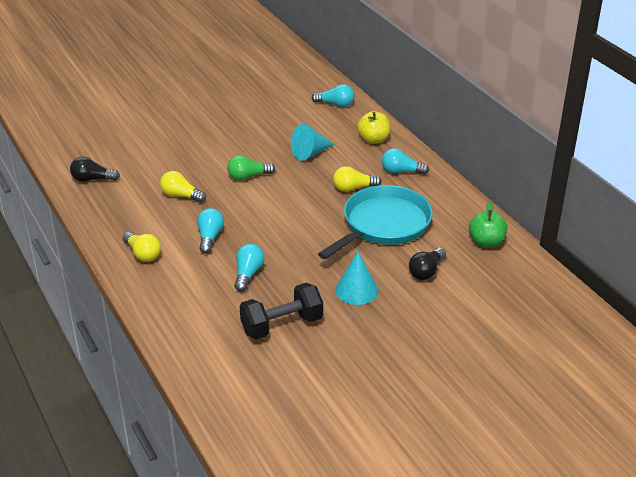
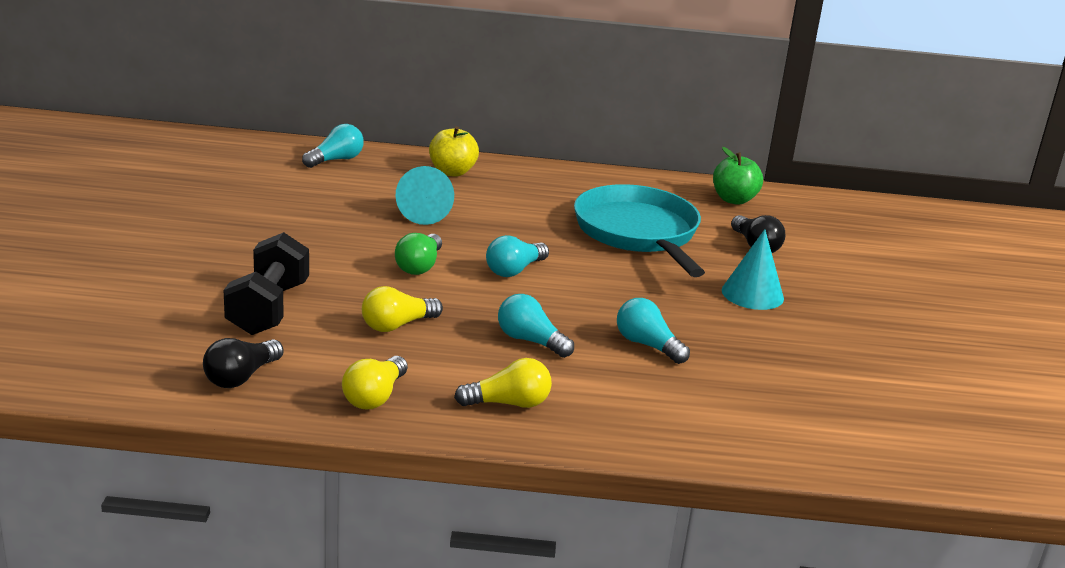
camera: 60 degrees left, 10 degrees down
black dumbbell [240,283,323,340] -> black dumbbell moved to [224,232,309,335]
yellow light bulb [333,166,381,192] -> yellow light bulb moved to [342,356,408,409]
turquoise light bulb [382,148,429,175] -> turquoise light bulb moved to [486,235,549,277]

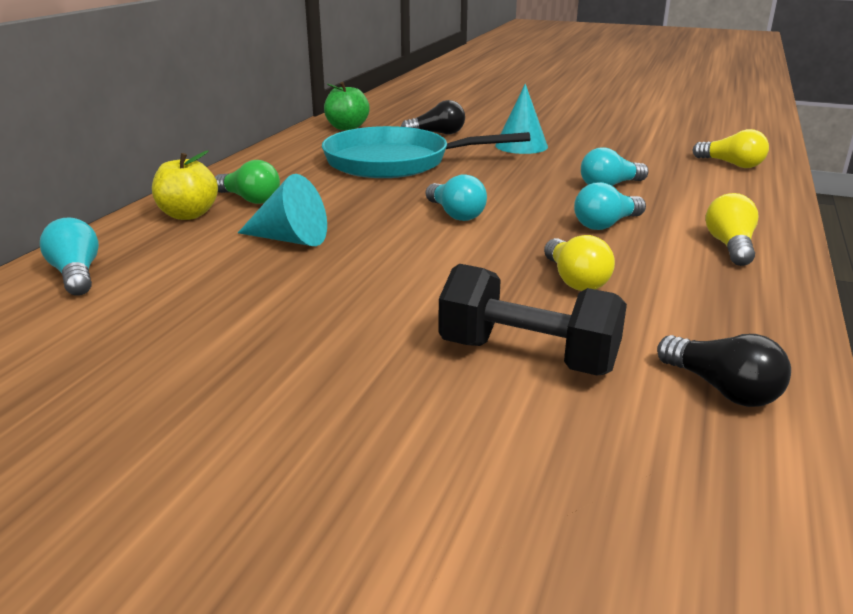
camera: 70 degrees left, 0 degrees up
yellow light bulb [342,356,408,409] -> yellow light bulb moved to [693,129,769,168]
green light bulb [395,233,442,275] -> green light bulb moved to [215,160,280,204]

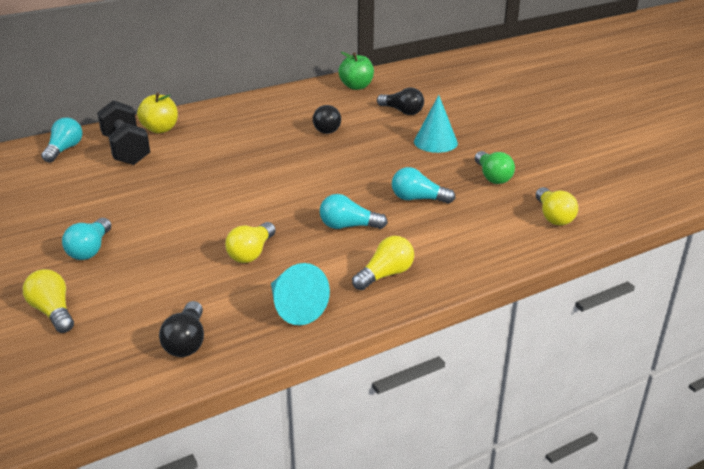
camera: 40 degrees right, 5 degrees up
green light bulb [215,160,280,204] -> green light bulb moved to [475,151,515,184]
turquoise cone [238,174,327,246] -> turquoise cone moved to [271,263,330,325]
turquoise pan [322,126,530,178] -> black light bulb [313,105,341,134]
turquoise light bulb [426,174,487,221] -> turquoise light bulb moved to [62,218,111,260]
black dumbbell [438,264,627,375] -> black dumbbell moved to [97,100,150,165]
none -> yellow light bulb [23,269,74,333]

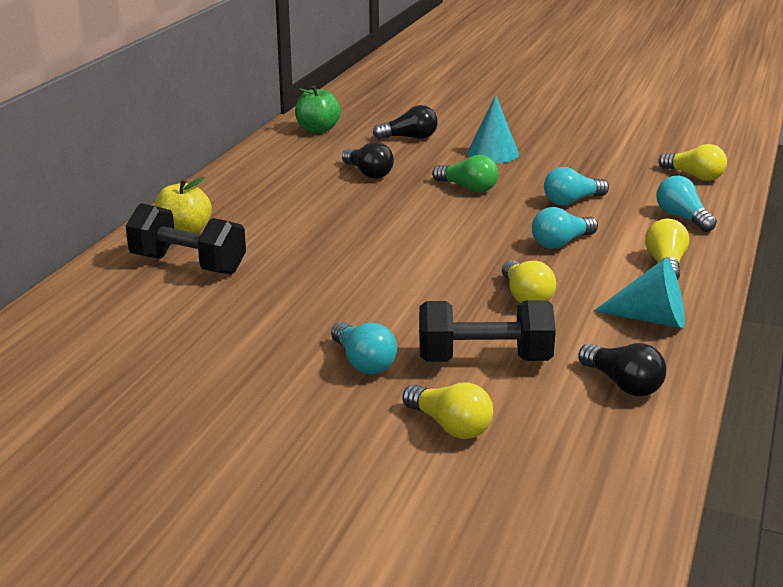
camera: 40 degrees left, 5 degrees down
yellow light bulb [23,269,74,333] -> yellow light bulb turned 150 degrees counterclockwise [403,382,493,439]
turquoise light bulb [41,118,83,163] -> turquoise light bulb moved to [656,176,717,232]
green light bulb [475,151,515,184] -> green light bulb moved to [432,155,498,192]
none -> black dumbbell [419,300,556,362]

